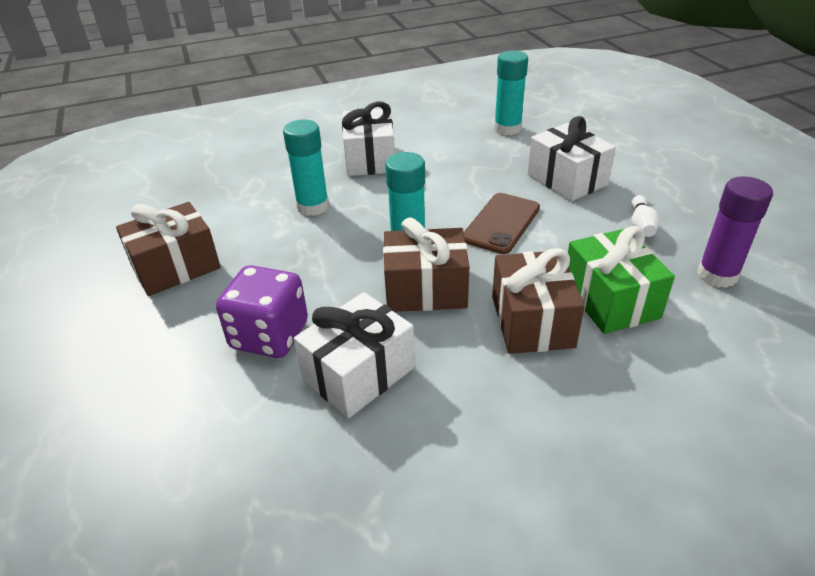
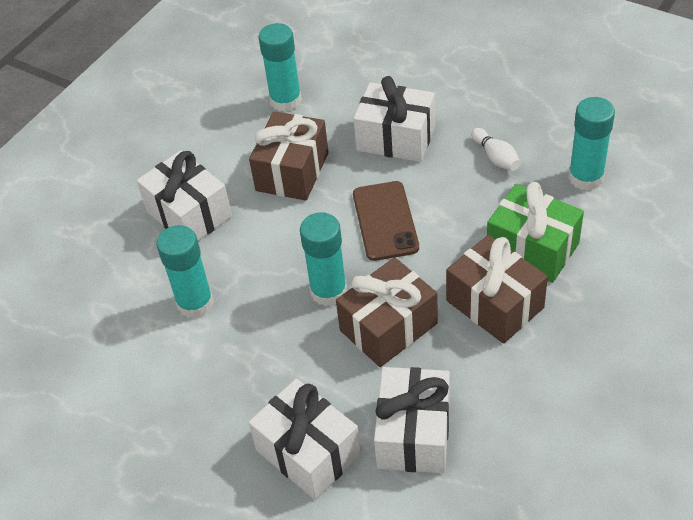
camera: 35 degrees left, 10 degrees up
brown gift [116,202,221,296] -> brown gift moved to [249,111,329,201]
purple dice [216,265,308,358] -> white gift [249,379,361,500]
purple glue stick [697,176,773,288] -> turquoise glue stick [568,97,615,191]

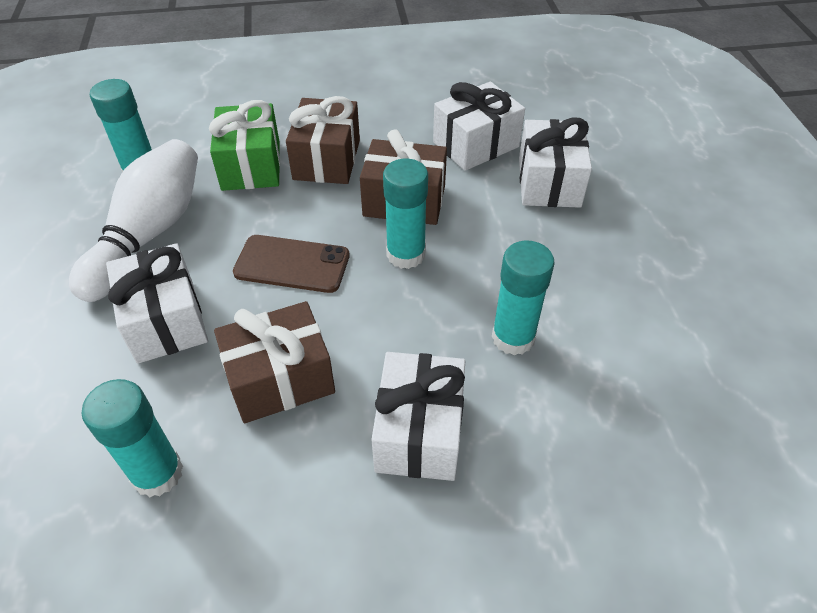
camera: 135 degrees left, 0 degrees up
brown phone [353,181,419,261] -> brown phone turned 60 degrees clockwise [233,235,350,293]
white bowling pin [472,128,521,171] -> white bowling pin [69,139,198,302], size x2.39

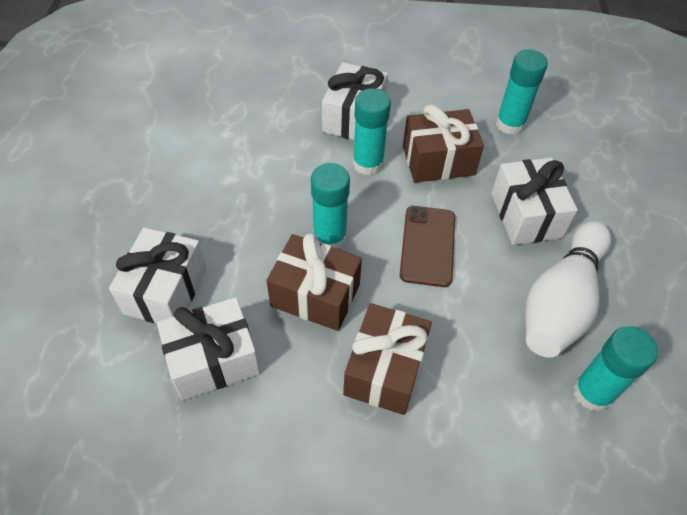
camera: 170 degrees left, 5 degrees up
green gift [209,100,280,191] -> none
brown phone [233,235,350,293] -> brown phone turned 75 degrees clockwise [400,206,455,287]
turquoise glue stick [492,241,555,355] -> turquoise glue stick moved to [353,88,391,176]

